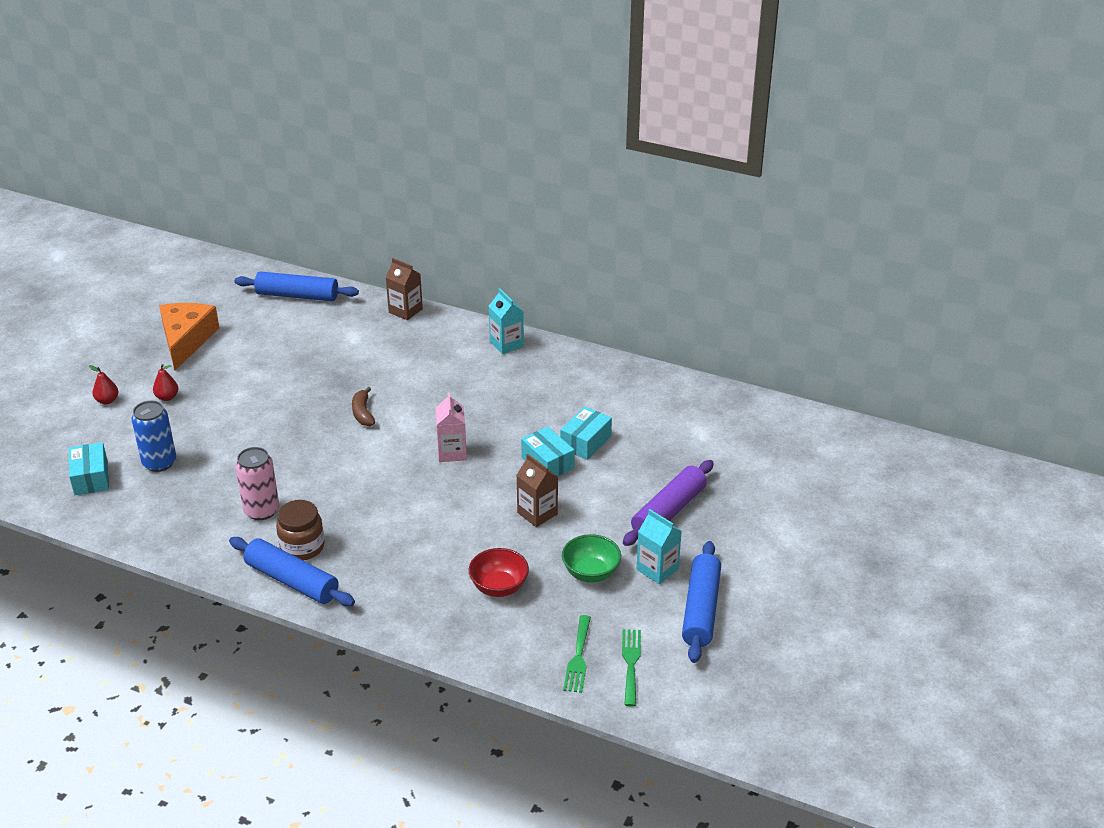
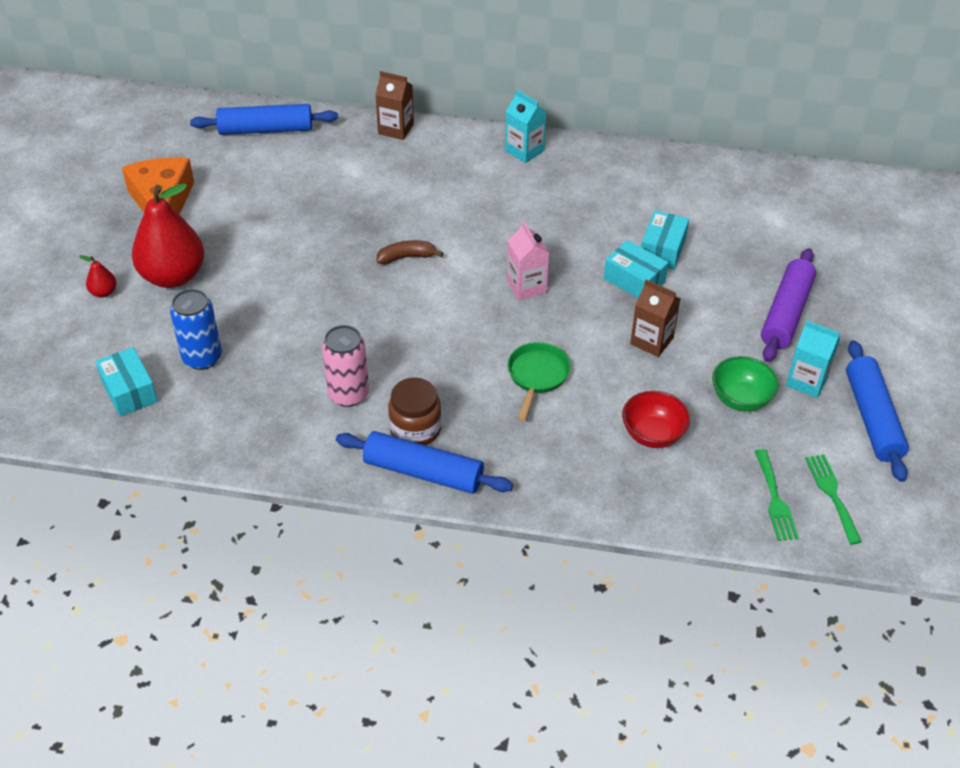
camera: 15 degrees left, 10 degrees up
red pear [153,364,178,401] -> red pear [132,184,204,288], size x2.40
brown banana [352,387,375,426] -> brown banana turned 105 degrees clockwise [377,240,443,264]
none -> green pan [508,342,571,421]

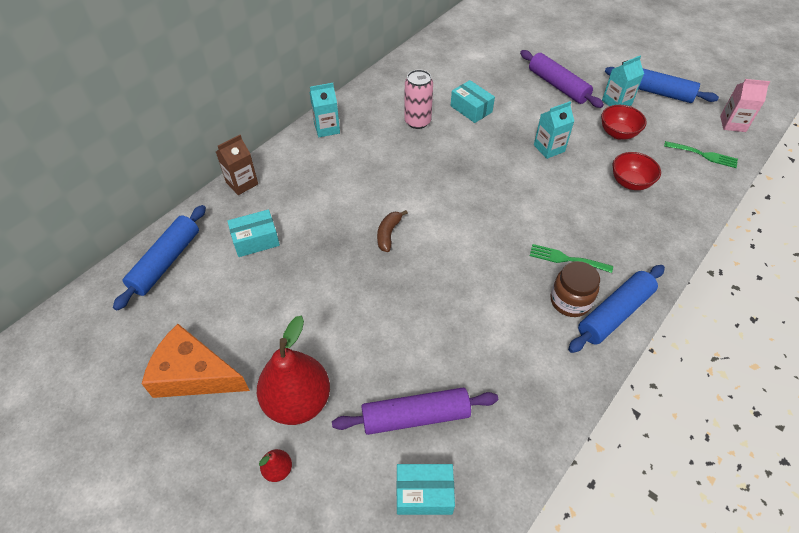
camera: 60 degrees left, 5 degrees up
blue can [170,289,222,370] -> purple rolling pin [332,388,498,435]
pink can [322,325,369,407] -> pink can moved to [404,69,433,129]
pink carton [507,221,549,300] -> pink carton moved to [720,79,770,132]
green pan [508,342,571,421] -> none
turquoise box [604,240,668,298] -> turquoise box moved to [227,209,280,257]
brown carton [630,279,680,357] -> turquoise carton [534,101,574,159]
green bowl [712,356,779,412] -> red bowl [601,105,647,139]
green fork [805,454,862,544] -> green fork moved to [530,244,613,273]

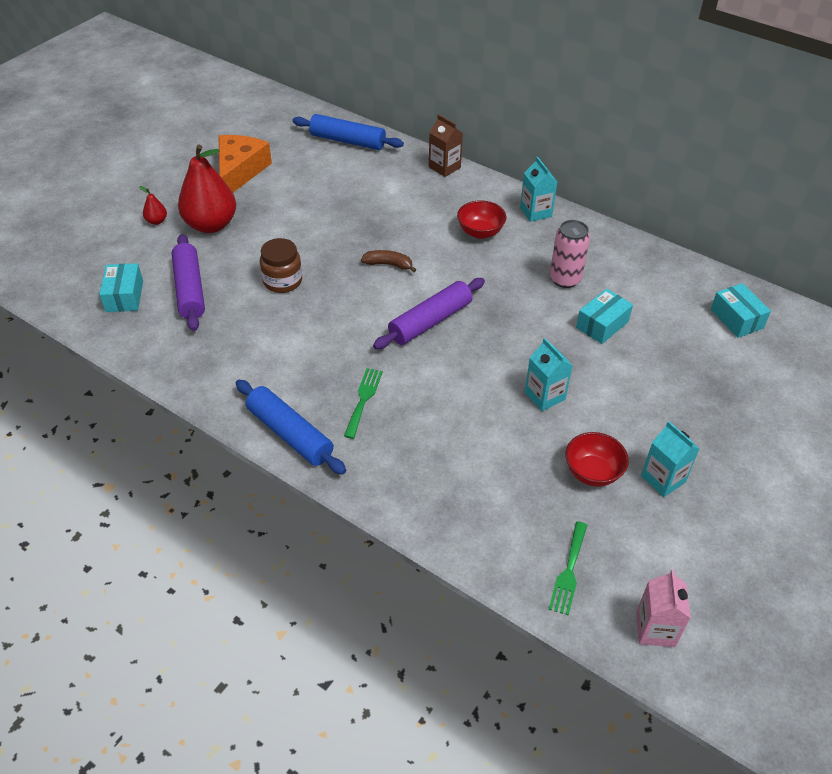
camera: 85 degrees right, 5 degrees down
turquoise box [227,209,280,257] -> turquoise box moved to [711,283,771,338]
purple rolling pin [520,50,604,108] -> purple rolling pin moved to [373,278,485,349]
brown jar [550,261,600,317] -> brown jar moved to [260,238,302,293]
blue rolling pin [605,67,719,103] -> none
red bowl [613,152,661,190] -> red bowl moved to [457,200,507,239]

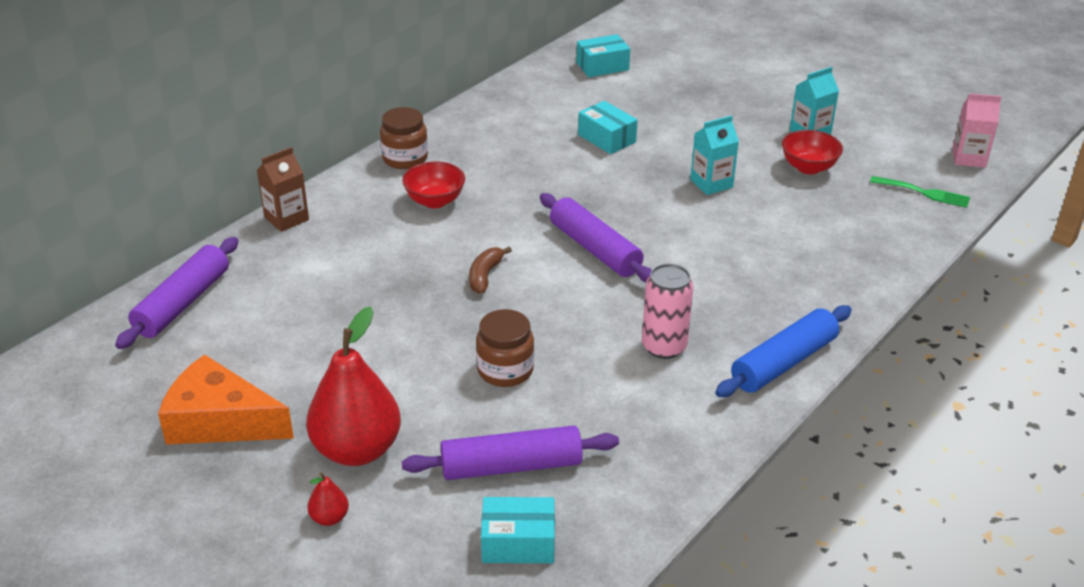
camera: 85 degrees left, 10 degrees down
blue rolling pin [293,114,404,150] -> purple rolling pin [115,237,239,349]
green fork [344,368,383,439] -> none
turquoise carton [520,157,557,222] -> brown jar [380,107,428,169]
pink can [550,220,590,288] -> pink can moved to [642,264,693,359]

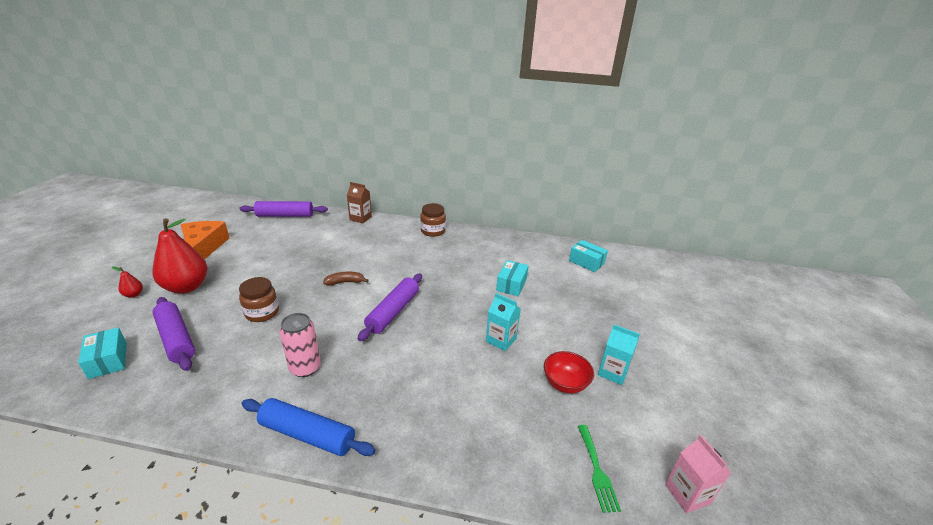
camera: 60 degrees right, 5 degrees down
red bowl [402,162,465,208] -> none

